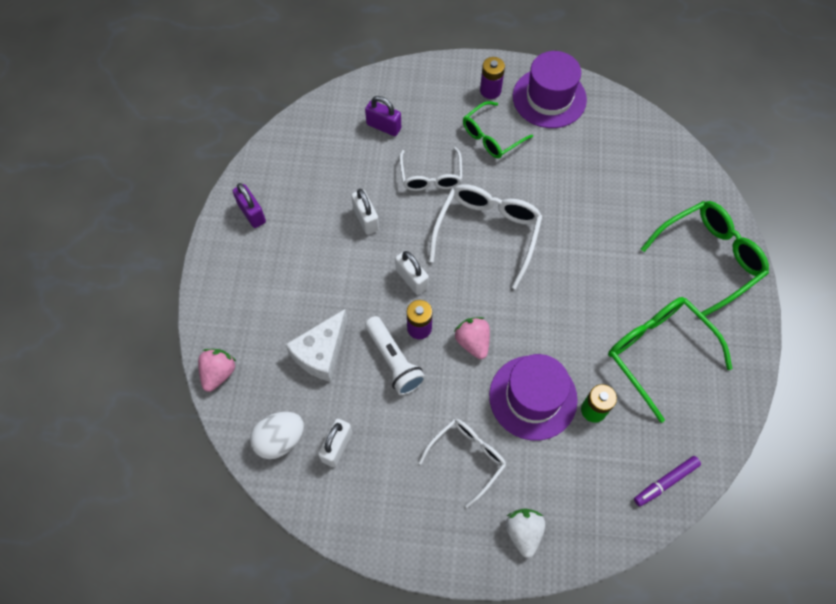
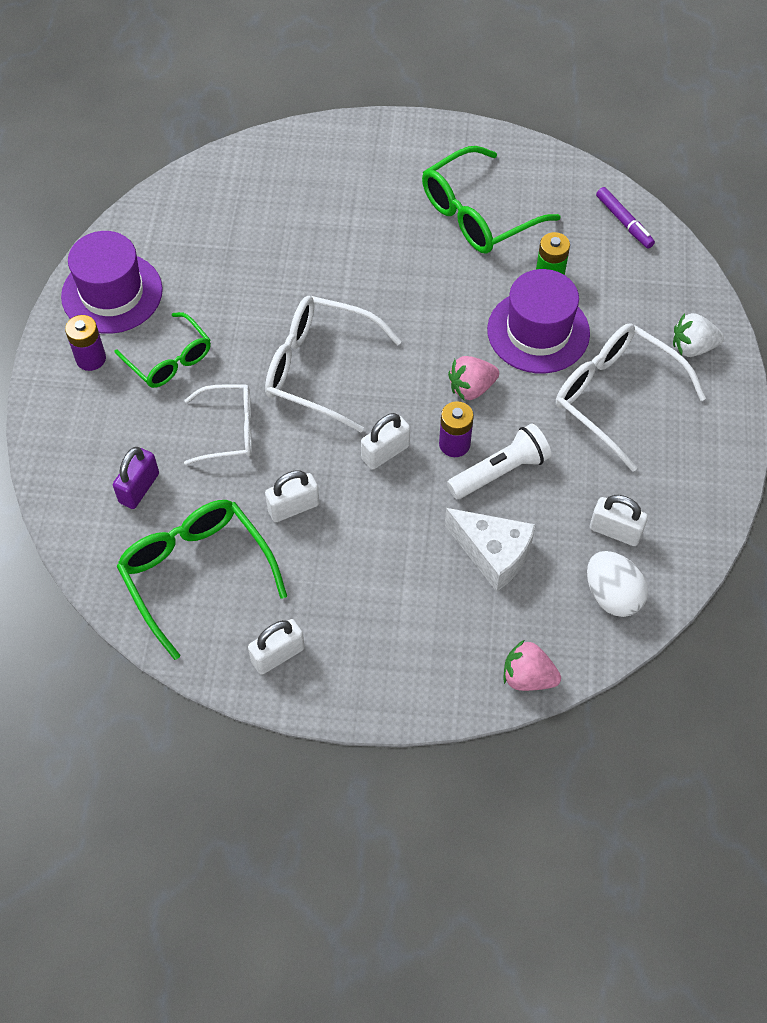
camera: 90 degrees left, 5 degrees down
purple padlock [233,183,266,228] -> white padlock [248,619,305,675]
white glasses [419,419,506,508] -> white glasses [556,323,706,472], size x1.55
green glasses [641,201,769,316] -> green glasses moved to [116,500,287,660]

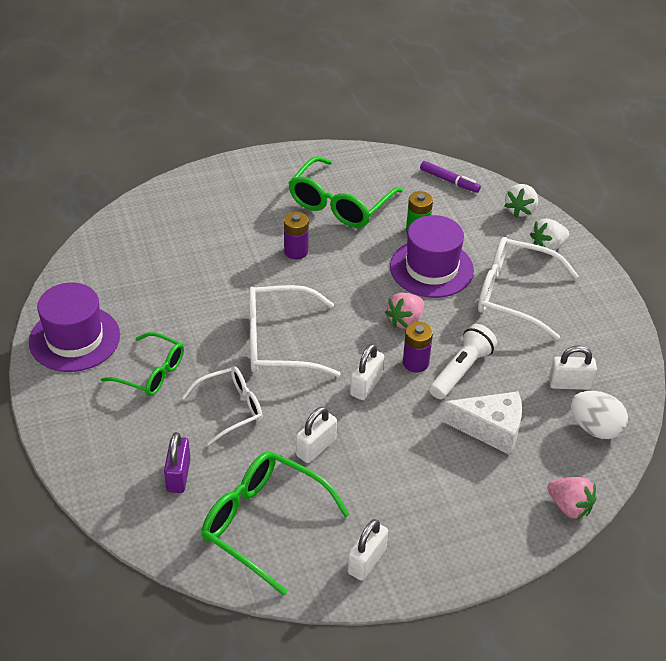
camera: 25 degrees left, 15 degrees down
purple battery [65,315,106,371] -> purple battery moved to [284,212,309,259]
pink strawberry [503,640,561,691] -> pink strawberry turned 135 degrees counterclockwise [548,477,596,519]
none -> white strawberry [504,184,538,217]

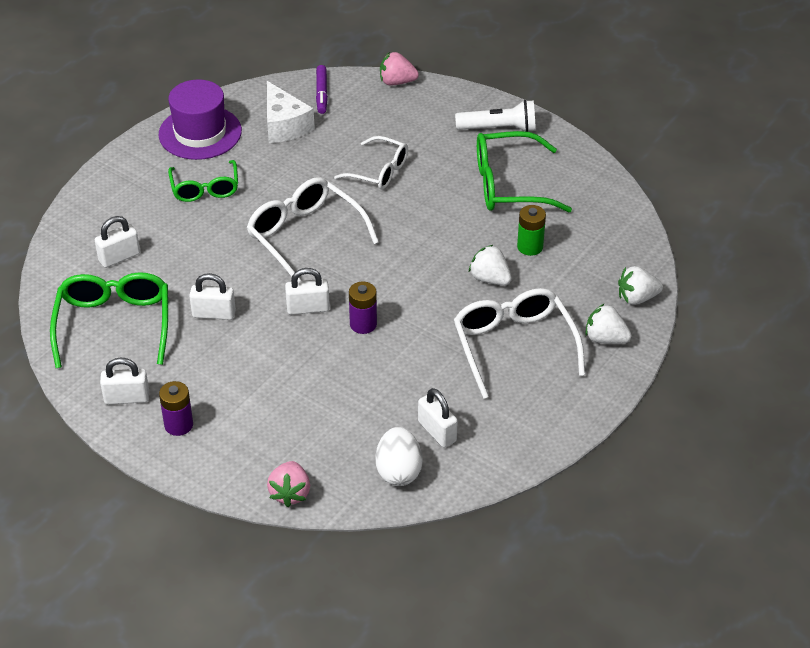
camera: 55 degrees right, 0 degrees up
purple padlock [164,432,191,493] -> white padlock [95,216,140,268]
white glasses [182,366,263,445] -> white glasses moved to [334,136,408,189]
purple battery [284,212,309,259] -> purple battery moved to [159,381,193,436]
pink strawberry [385,293,424,329] -> pink strawberry moved to [380,52,419,85]
purple hat [390,215,474,298] -> white strawberry [469,245,512,285]
purple marker [420,161,481,193] -> purple marker moved to [316,65,328,114]
white flashlight [429,324,497,399] -> white flashlight moved to [455,100,536,132]
white cheese [442,391,522,455] -> white cheese moved to [267,81,315,143]

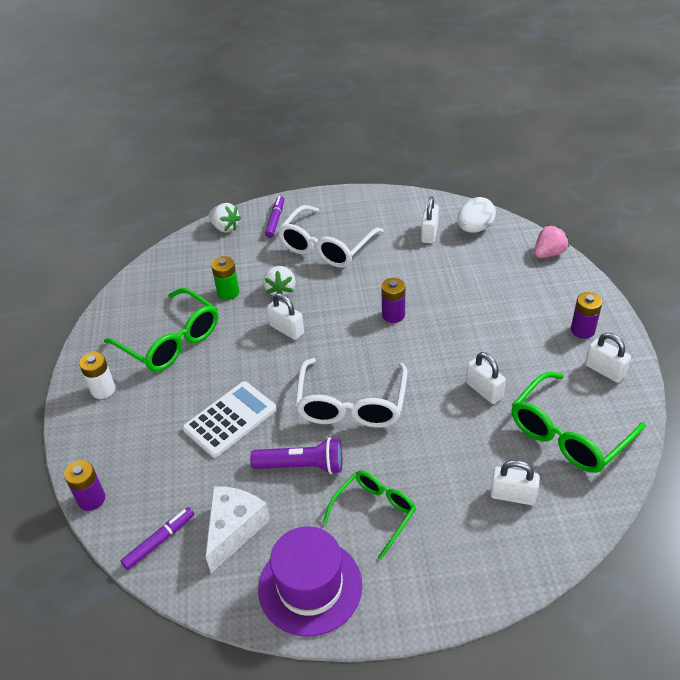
camera: 130 degrees left, 0 degrees up
white padlock [285,268,330,315] -> white padlock moved to [267,293,304,340]
white glasses [334,136,408,189] -> white calculator [183,381,277,458]
pink strawberry [380,52,419,85] -> purple battery [64,460,105,511]
white flashlight [455,100,536,132] -> white battery [79,352,115,399]
white strawberry [585,303,631,344] -> purple marker [265,196,284,238]
none -> purple flashlight [250,437,342,474]

